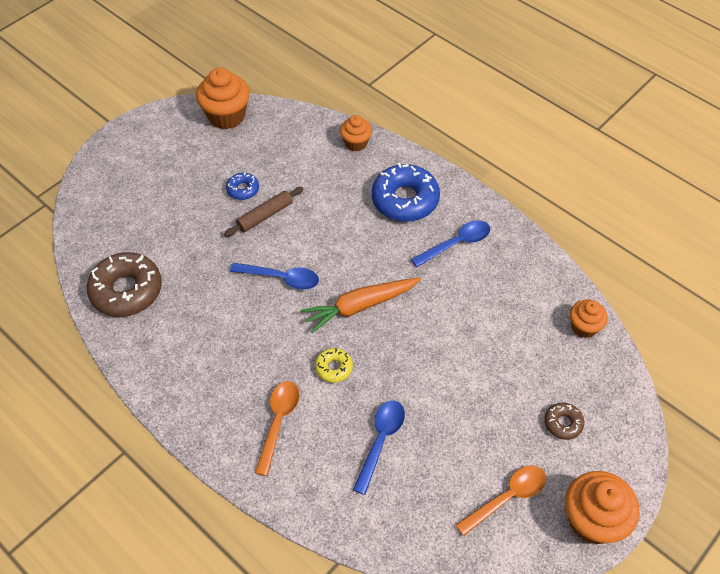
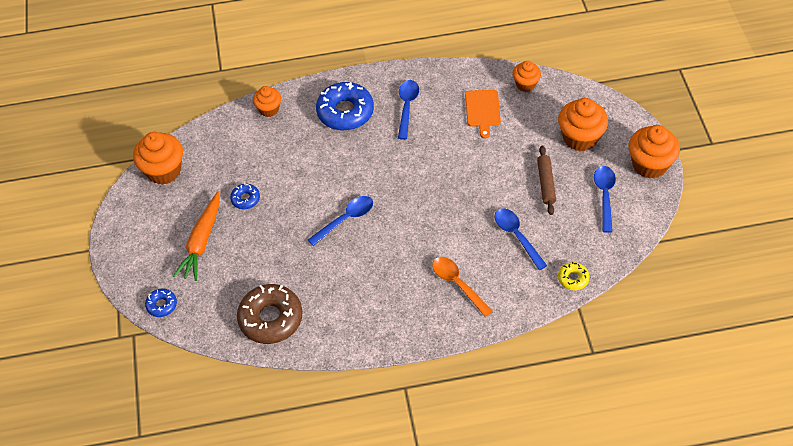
camera: 50 degrees left, 0 degrees up
brown rolling pin [224,187,304,237] -> brown rolling pin moved to [537,145,556,215]
orange carrot [301,278,421,333] -> orange carrot moved to [173,192,220,281]
yellow donut [315,348,353,383] -> yellow donut moved to [558,262,590,290]
orange spoon [456,466,546,536] -> blue spoon [594,166,616,233]
brown donut [544,403,584,440] -> orange cupcake [558,98,608,151]
none -> blue donut [145,289,177,317]
none -> orange cutting board [465,90,501,139]

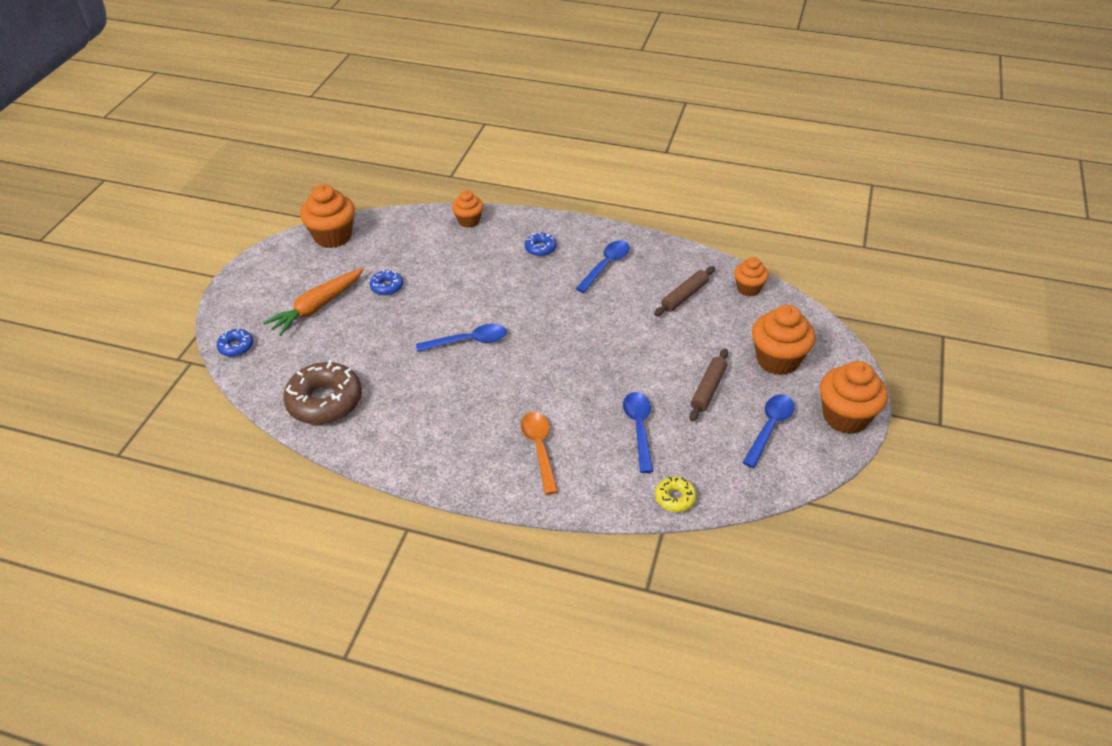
camera: 25 degrees right, 10 degrees down
blue donut [316,82,374,130] -> blue donut [525,233,557,256], size x0.49
orange cutting board [465,90,501,139] -> brown rolling pin [654,266,715,316]

